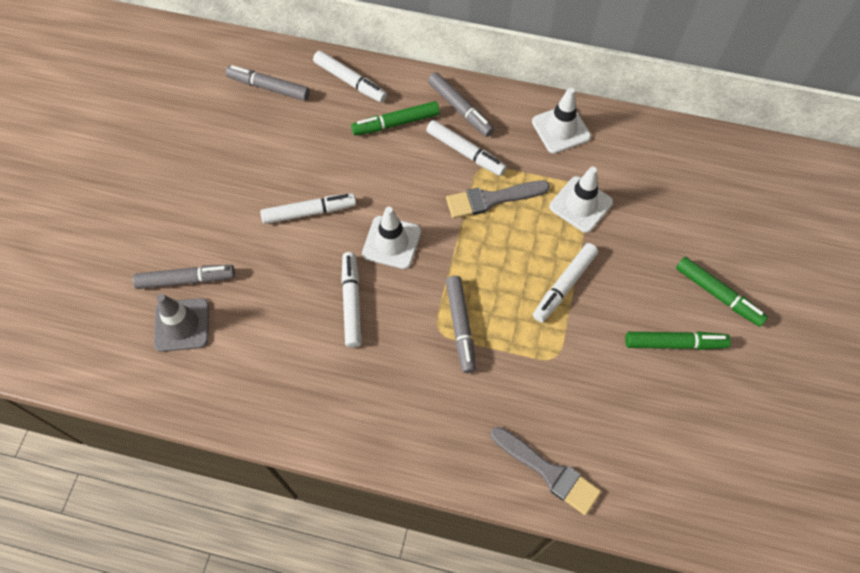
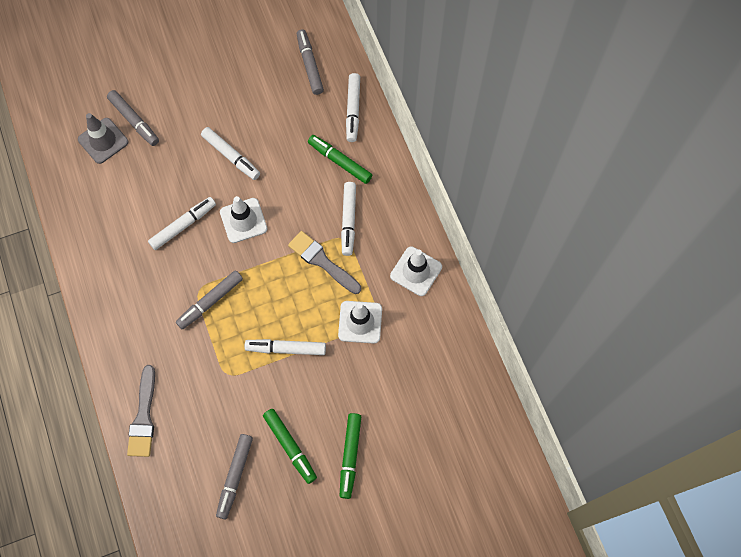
camera: 55 degrees right, 5 degrees up
grey marker [428,72,494,137] -> grey marker moved to [216,434,253,519]

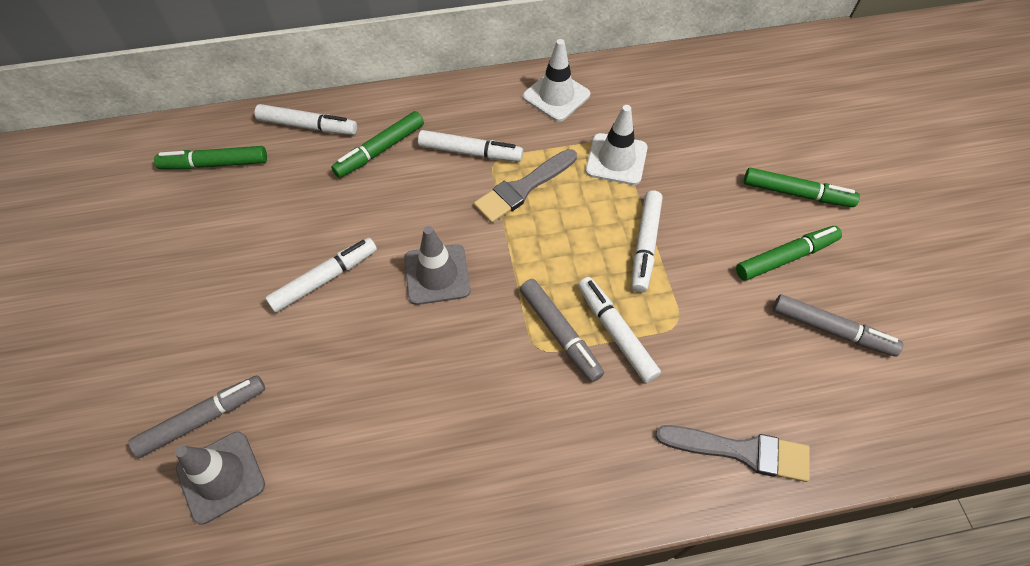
camera: 80 degrees left, 10 degrees down
white marker [148,197,216,250] -> white marker moved to [578,277,661,383]
white traffic cone [220,196,267,243] -> grey traffic cone [404,226,471,305]
grey marker [297,29,324,95] -> green marker [154,146,267,169]

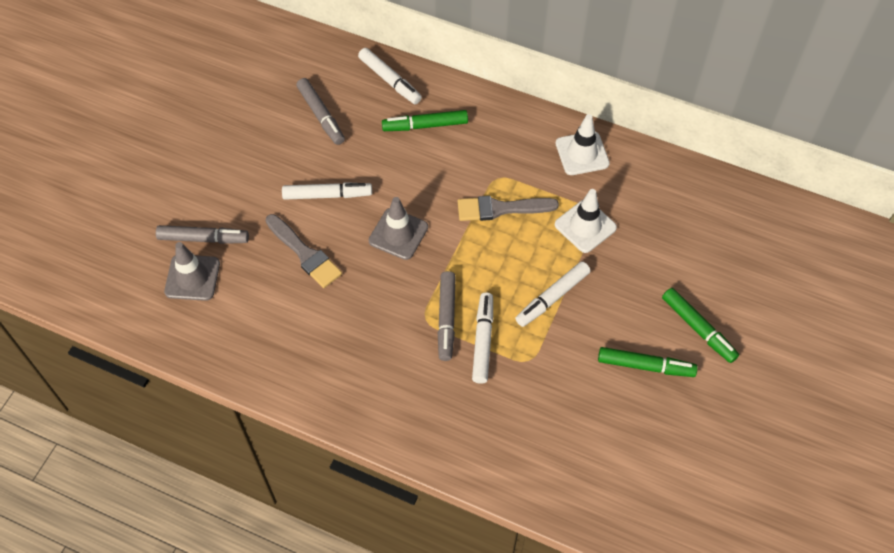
camera: 35 degrees right, 0 degrees up
green marker [154,146,267,169] -> none
white marker [418,130,523,162] -> none
grey brush [655,425,810,482] -> grey brush moved to [265,214,342,288]
grey marker [773,294,903,357] -> grey marker moved to [296,78,345,145]

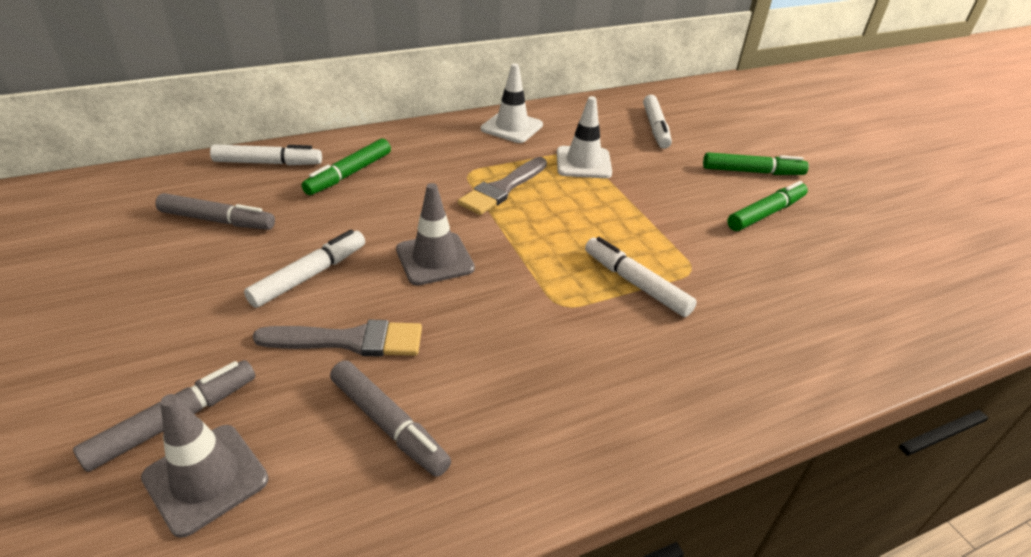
camera: 50 degrees left, 20 degrees down
grey marker [438,271,456,361] -> grey marker moved to [330,360,451,477]
white marker [515,261,590,327] -> white marker moved to [643,95,672,149]

